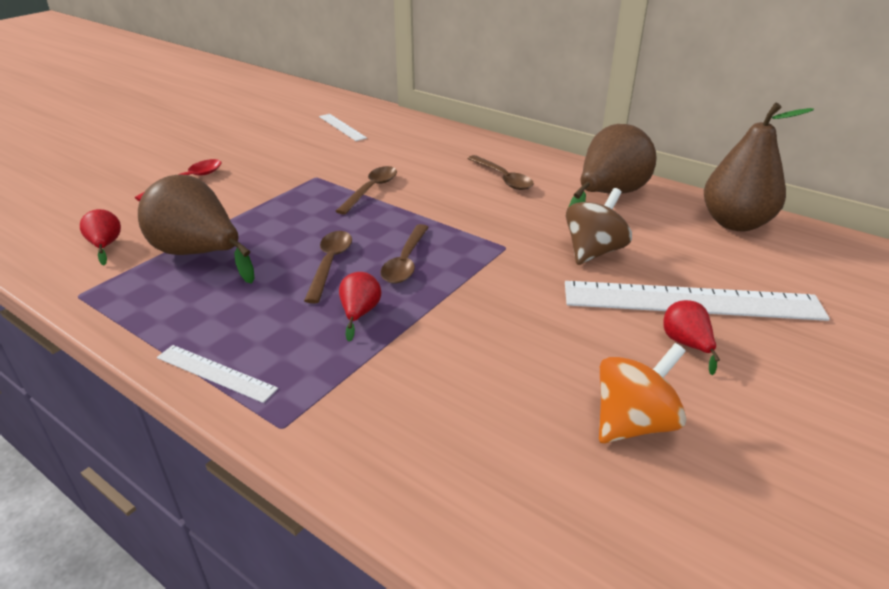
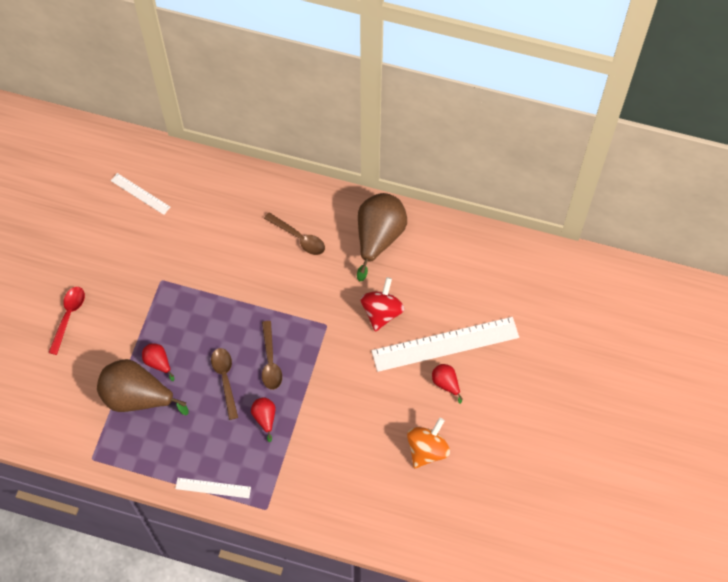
camera: 20 degrees left, 30 degrees up
red pear [80,209,121,265] -> red pear moved to [142,343,174,381]
brown spoon [336,166,397,215] -> none
brown spinning top [566,188,632,265] -> red spinning top [360,277,404,332]
brown pear [704,103,814,231] -> none

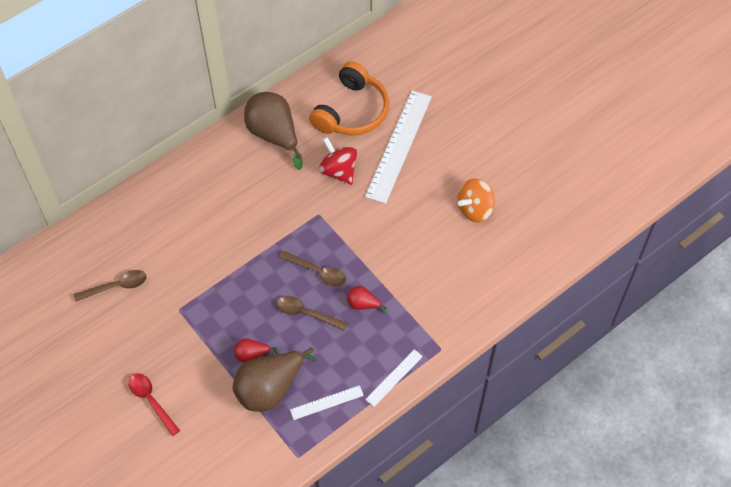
camera: 55 degrees left, 5 degrees down
white ruler [111,173,170,215] -> white ruler moved to [290,385,364,420]
brown spoon [264,212,325,255] -> brown spoon moved to [73,270,146,302]
orange spinning top [407,418,450,468] -> orange spinning top turned 105 degrees counterclockwise [457,179,495,222]
red pear [432,364,463,404] -> none
none -> orange headphones [309,61,389,135]

